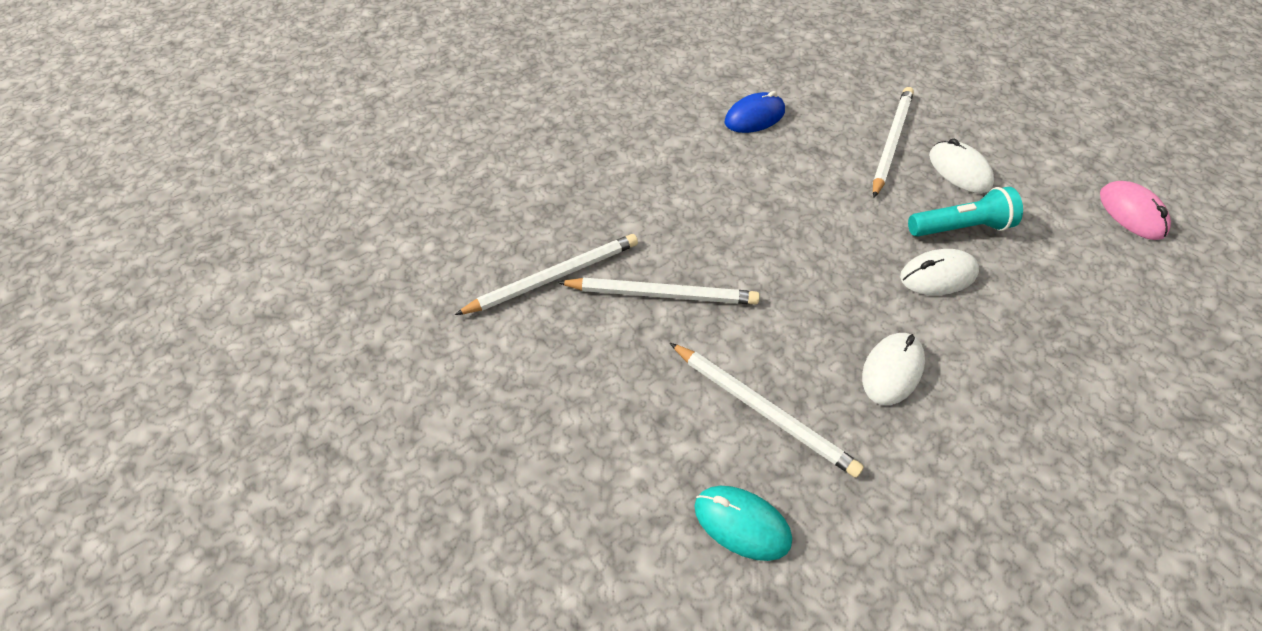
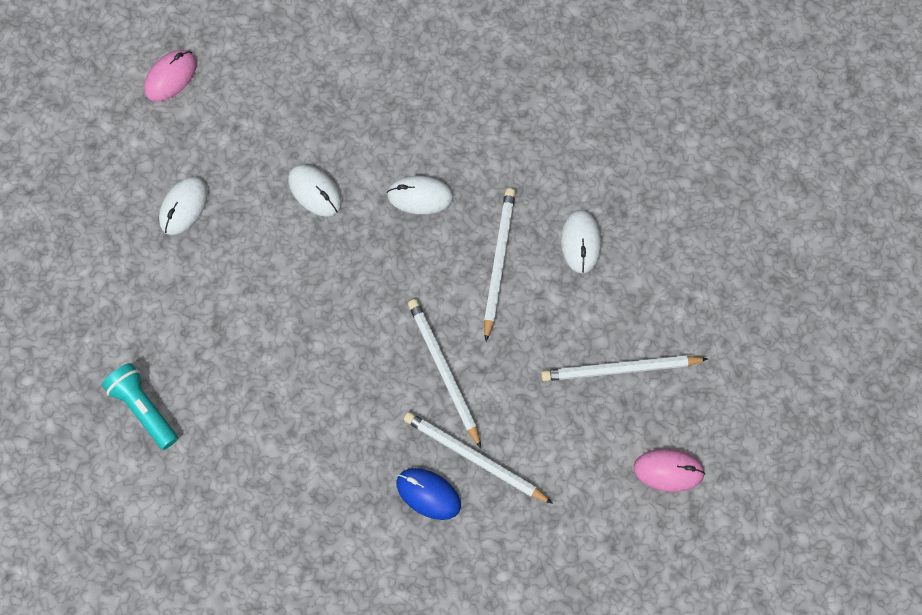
camera: 120 degrees left, 15 degrees up
turquoise mouse [694,486,792,561] -> white mouse [561,210,601,274]
blue mouse [725,91,785,133] -> blue mouse moved to [396,468,461,520]
white pencil [873,87,914,198] -> white pencil moved to [541,356,708,381]
turquoise flashlight [908,187,1023,237] -> turquoise flashlight moved to [102,363,178,450]
none -> pink mouse [634,449,705,492]

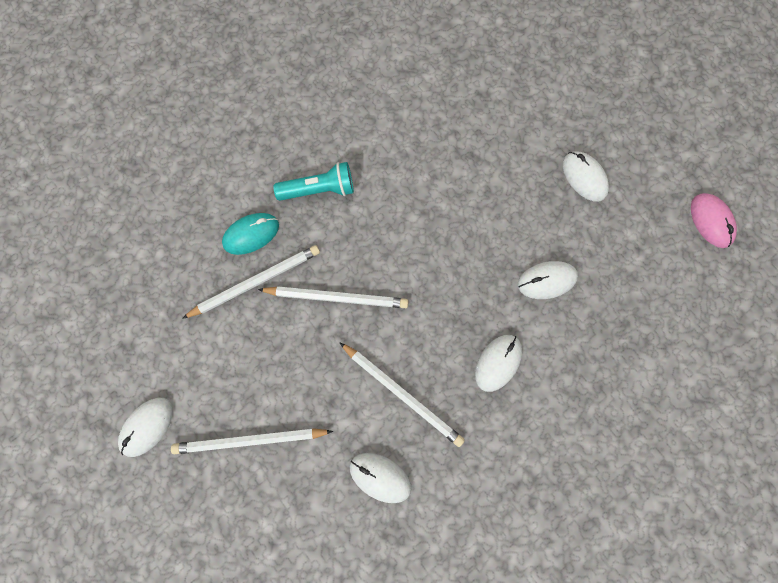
camera: 120 degrees right, 5 degrees up
turquoise flashlight [102,363,178,450] -> turquoise flashlight moved to [273,162,354,201]
blue mouse [396,468,461,520] -> turquoise mouse [222,213,279,255]
white pencil [541,356,708,381] -> white pencil turned 120 degrees counterclockwise [171,428,333,454]
pink mouse [634,449,705,492] -> white mouse [118,398,173,457]

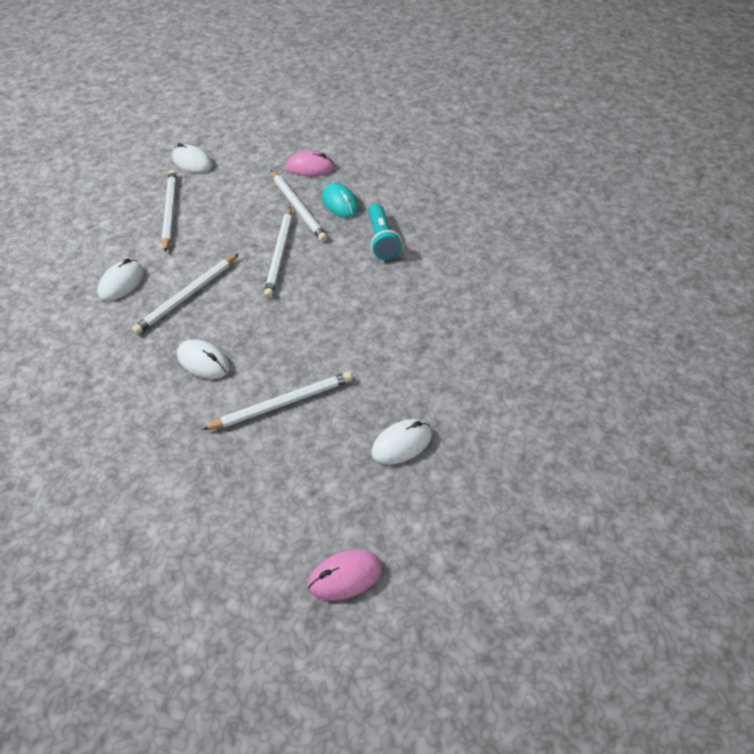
camera: 90 degrees right, 25 degrees down
white mouse [518,261,578,299] -> white pencil [202,372,352,430]
none -> pink mouse [287,151,335,176]

